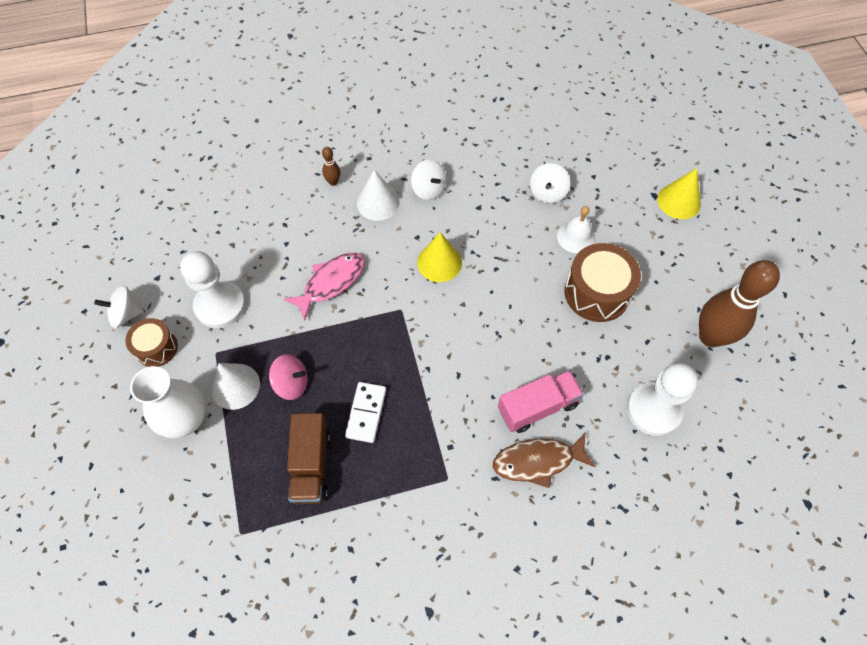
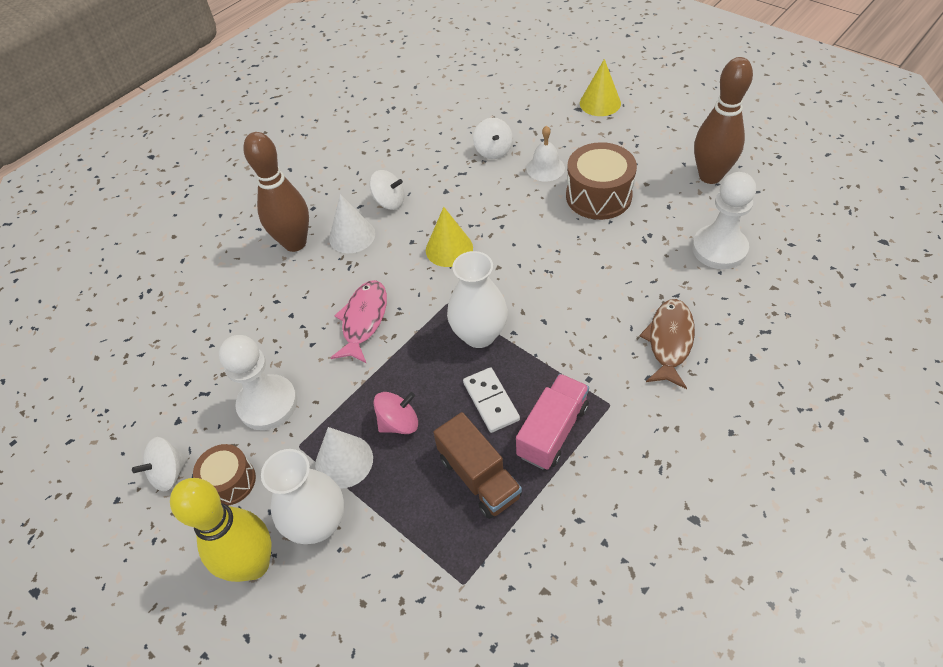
camera: 30 degrees left, 10 degrees down
brown bowling pin [322,147,341,186] -> brown bowling pin [243,132,309,252], size x2.38
brown fish [493,433,596,488] -> brown fish turned 150 degrees clockwise [639,299,695,389]
pink truck [498,370,584,433] -> pink truck moved to [516,374,589,470]
none -> yellow bowling pin [170,478,271,582]
none -> white vase [447,251,508,348]

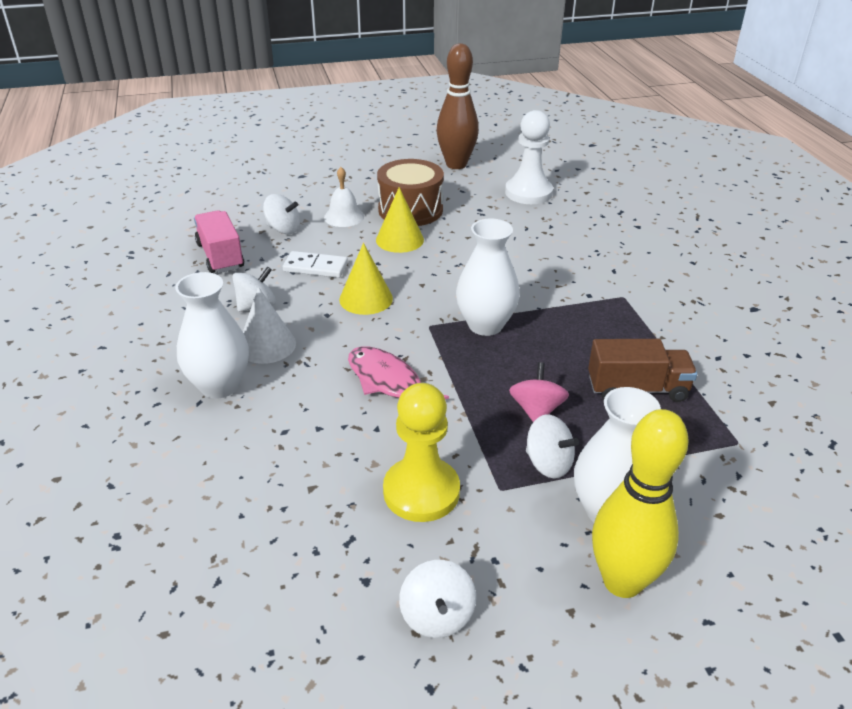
camera: 60 degrees left, 15 degrees down
brown drum [193,444,256,506] -> none
white pawn [219,335,297,430] -> yellow pawn [383,383,460,522]
brown bowling pin [243,132,309,252] -> white vase [175,272,249,399]
white cone [315,427,373,489] -> white spinning top [526,414,579,479]
white domino [463,367,520,433] -> white domino moved to [283,251,348,278]
pink truck [516,374,589,470] -> pink truck moved to [194,210,244,273]
yellow cone [580,59,621,116] -> yellow cone moved to [376,187,424,253]
brown fish [639,299,695,389] -> none

